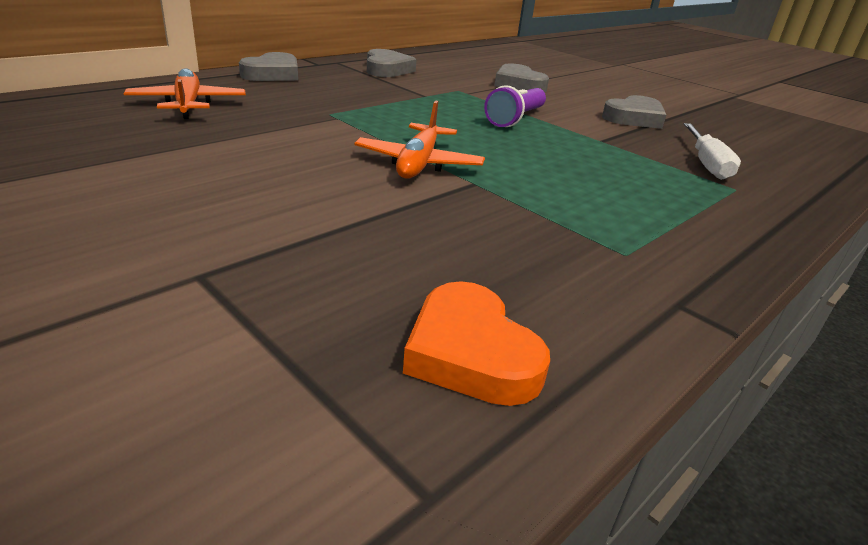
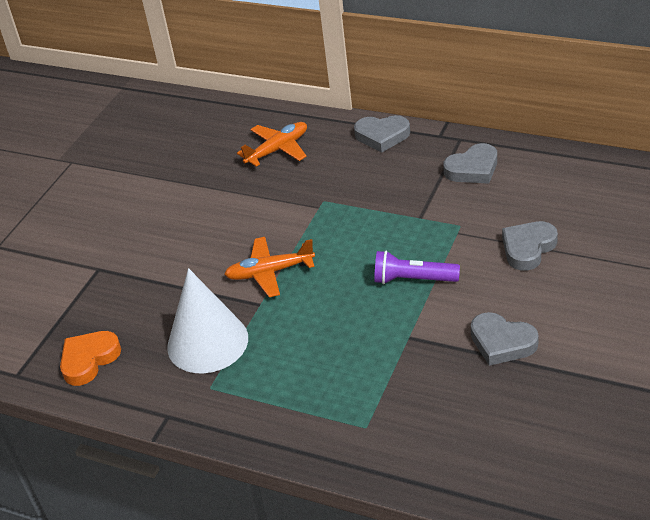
camera: 75 degrees right, 10 degrees up
white screwdriver [684,123,741,180] -> none
none -> white cone [167,268,248,374]

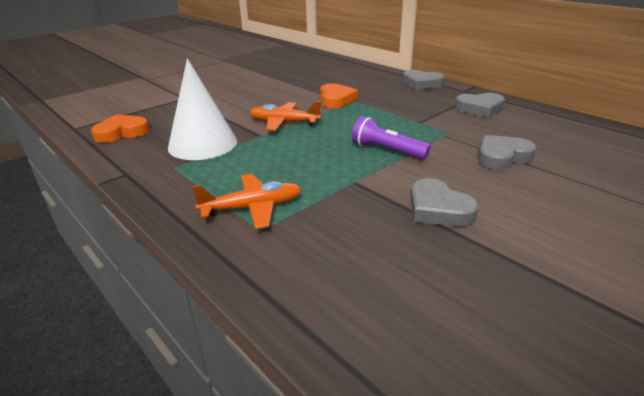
camera: 20 degrees right, 10 degrees down
orange plane [237,122,307,167] -> orange plane moved to [192,174,302,229]
none -> orange heart [320,83,358,108]

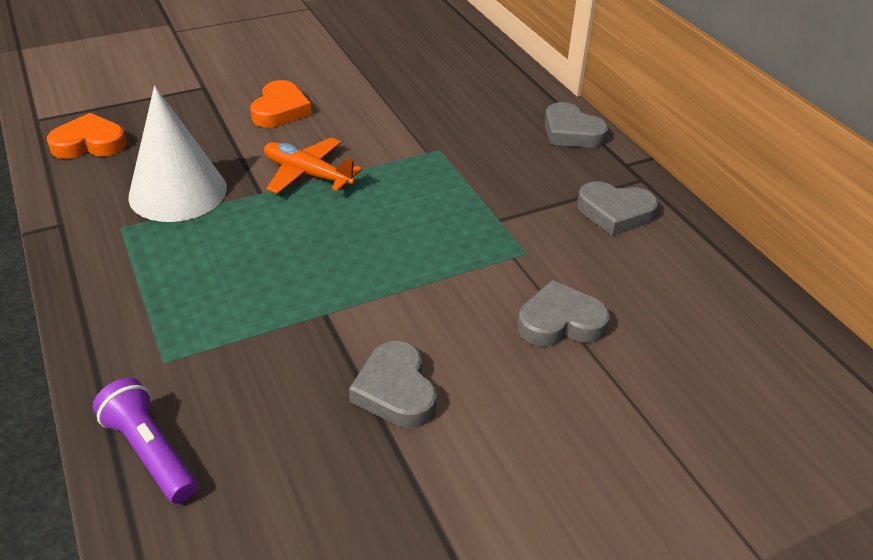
camera: 15 degrees right, 10 degrees up
orange plane [192,174,302,229] -> none
orange heart [320,83,358,108] -> orange heart moved to [250,80,312,128]
purple flashlight [352,116,431,159] -> purple flashlight moved to [93,378,197,504]

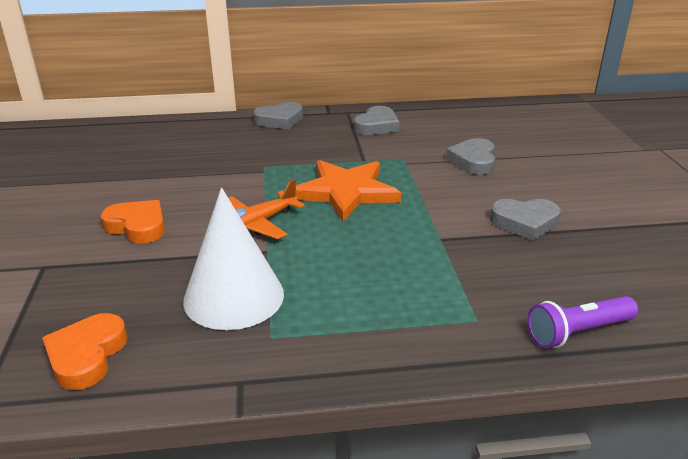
camera: 70 degrees left, 10 degrees down
none -> orange star [295,160,401,222]

